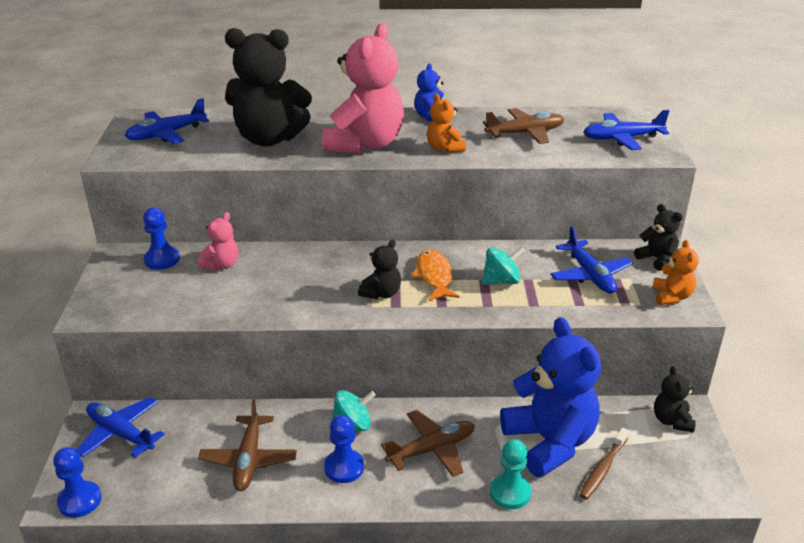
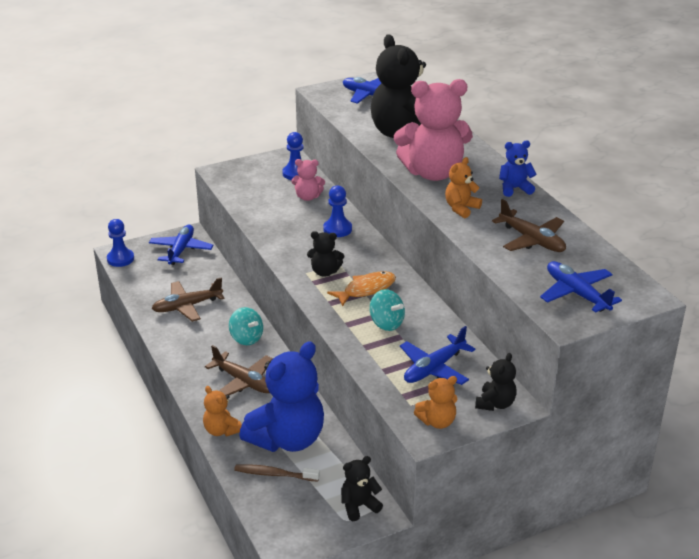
camera: 65 degrees right, 0 degrees up
blue pawn [324,415,364,483] -> blue pawn moved to [323,185,352,237]
turquoise pawn [490,439,531,509] -> orange teddy bear [203,386,242,437]

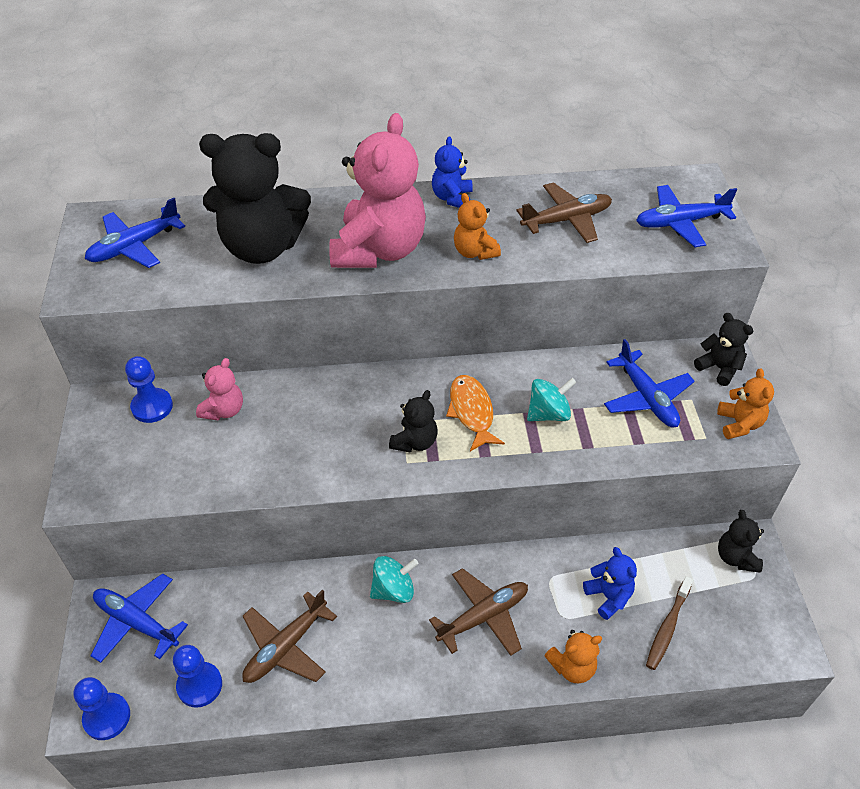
camera: 70 degrees left, 15 degrees up
brown plane [152,277,225,322] -> brown plane turned 45 degrees clockwise [242,590,337,683]
blue teddy bear [239,341,324,452] -> blue teddy bear [583,547,637,620], size x0.47
blue pawn [323,185,352,237] -> blue pawn moved to [173,645,222,708]

